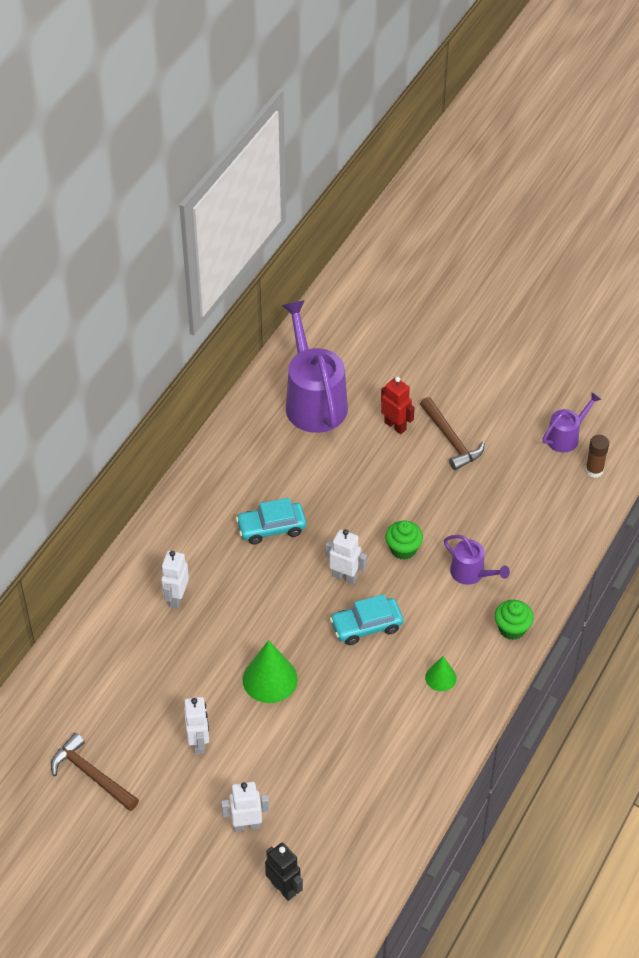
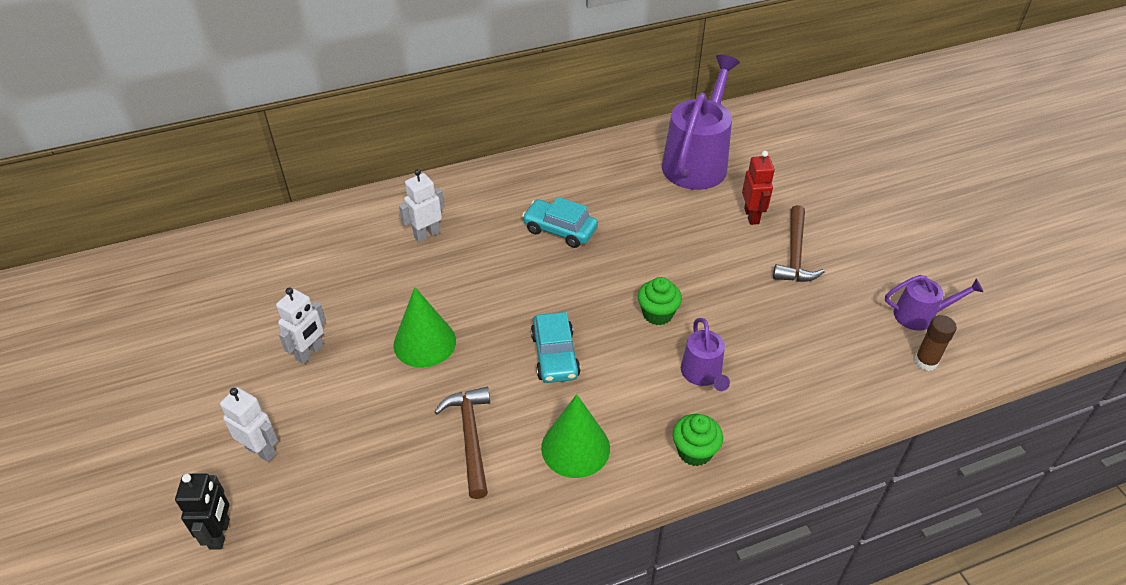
camera: 40 degrees right, 5 degrees down
brown hammer [51,733,139,811] -> brown hammer moved to [434,387,490,499]
white robot [325,529,367,584] -> none
turquoise car [330,594,403,645] -> turquoise car turned 120 degrees counterclockwise [531,312,580,383]
green cone [425,656,457,691] -> green cone [541,394,610,478], size x1.76

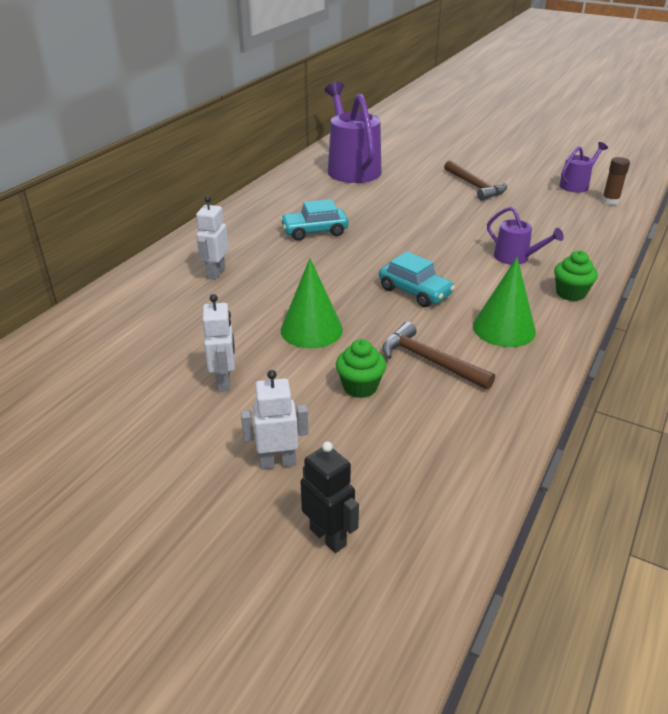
camera: 40 degrees left, 10 degrees down
green cupcake [638,277,682,325] -> green cupcake moved to [336,339,386,398]
red robot [742,151,775,225] -> none

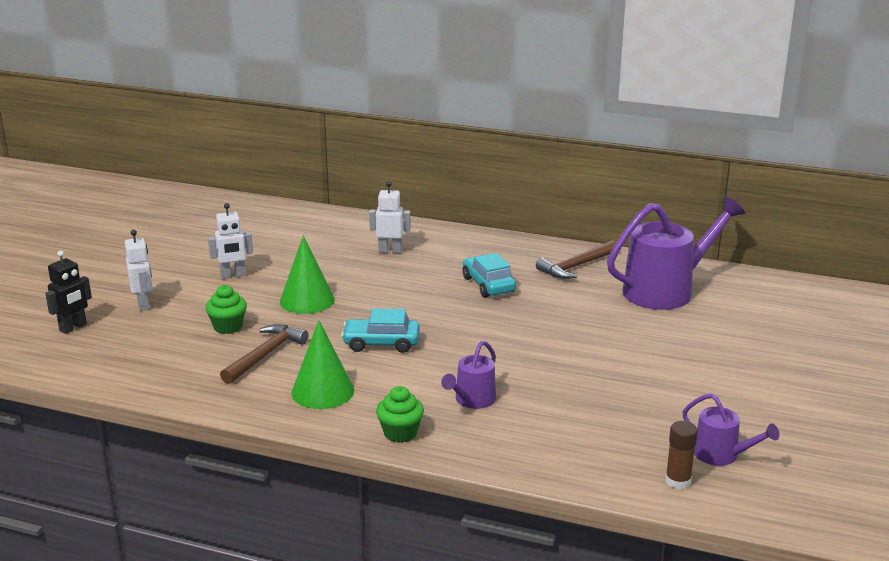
camera: 80 degrees right, 10 degrees down
turquoise car [379,252,455,307] -> turquoise car turned 60 degrees clockwise [341,308,420,353]
brown hammer [444,160,507,201] -> brown hammer moved to [536,240,616,279]

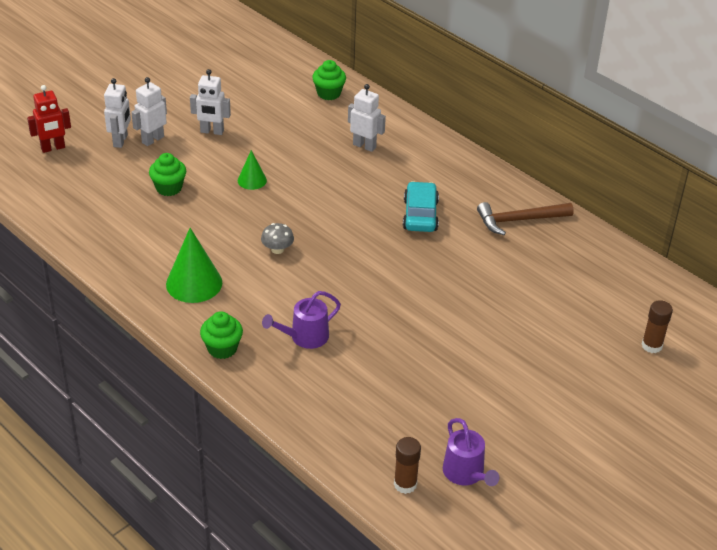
camera: 25 degrees right, 15 degrees up
black robot [45,250,92,334] -> red robot [27,85,71,153]
brown hammer [220,324,309,384] -> none
green cone [280,236,335,314] -> green cone [238,150,267,190], size x0.57
turquoise car [341,308,420,353] -> grey mushroom [261,223,294,254]
purple watering can [607,196,745,310] -> none
none -> white robot [131,77,167,146]
none -> green cupcake [312,60,346,100]
none -> brown glue stick [641,300,673,353]

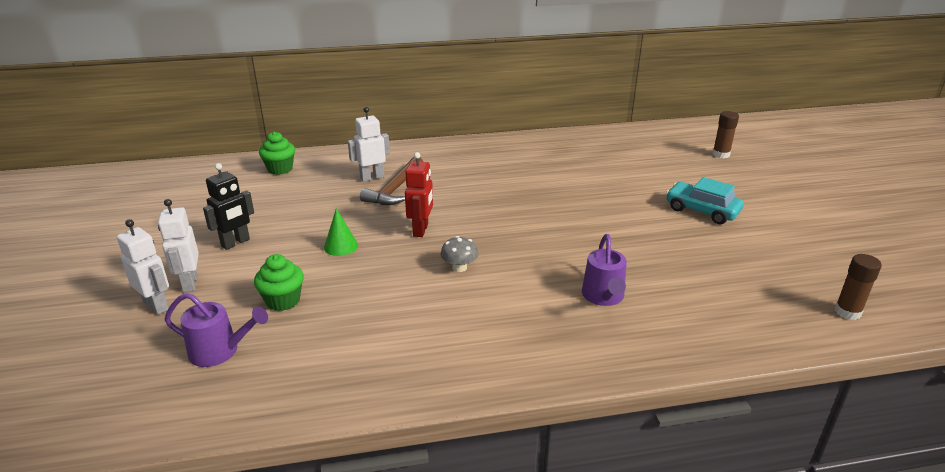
camera: 55 degrees left, 10 degrees down
red robot [27,85,71,153] -> red robot moved to [405,152,433,237]
green cone [166,228,223,303] -> none
white robot [190,69,231,135] -> black robot [203,163,254,250]
green cupcake [200,311,243,359] -> none
turquoise car [403,181,439,232] -> turquoise car moved to [666,177,744,224]
purple watering can [443,418,499,486] -> purple watering can moved to [165,293,268,367]
brown hammer [477,202,574,235] -> brown hammer moved to [360,157,423,205]

